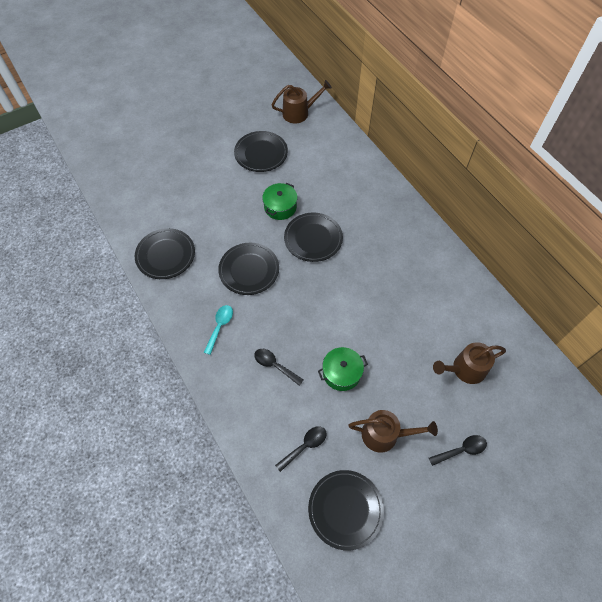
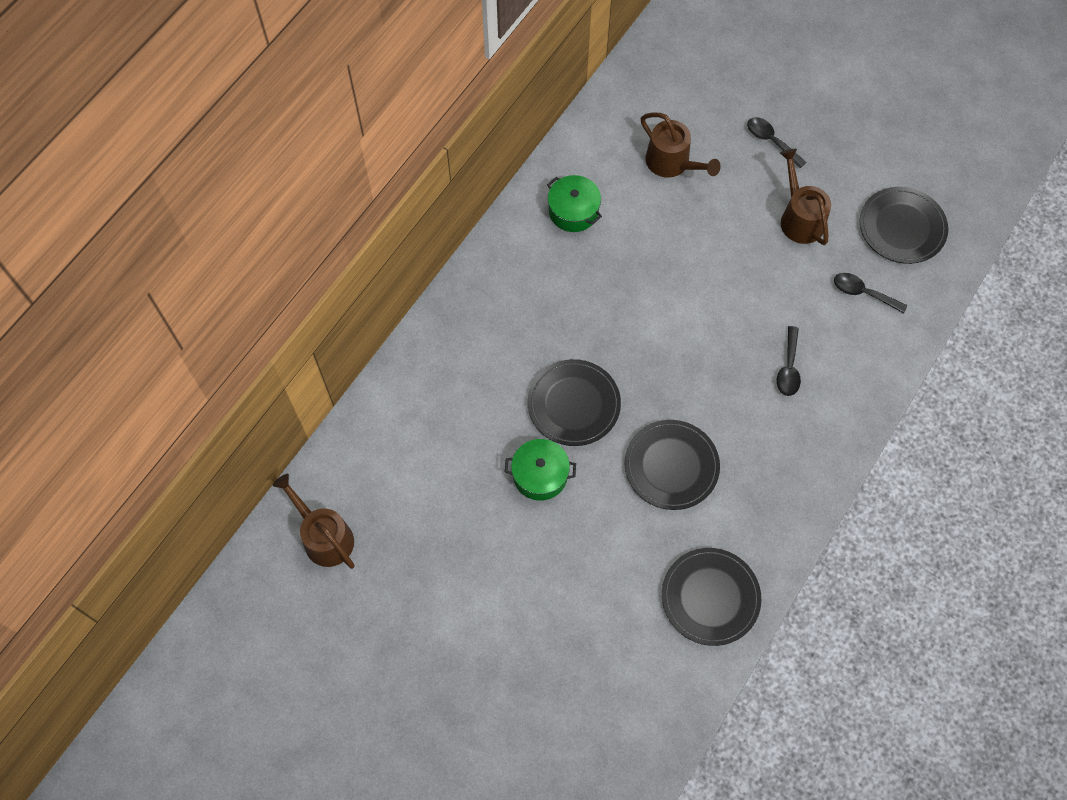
camera: 115 degrees left, 5 degrees up
turquoise spoon [204,305,233,355] -> none
black plate [234,131,288,172] -> none
green pot [318,347,368,391] -> green pot moved to [547,175,602,232]

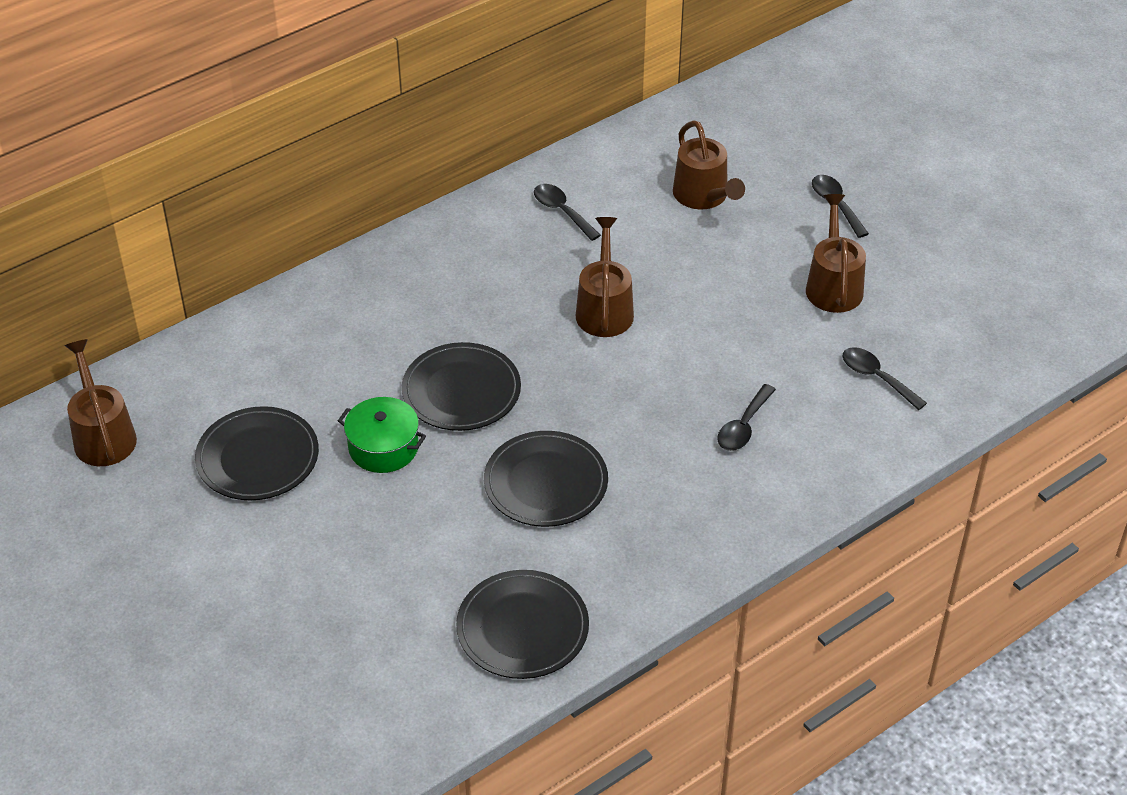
camera: 20 degrees right, 20 degrees down
green pot [547,175,602,232] -> black spoon [534,184,601,241]
black plate [860,187,948,264] -> black plate moved to [195,406,319,500]
none -> brown watering can [576,217,634,337]

